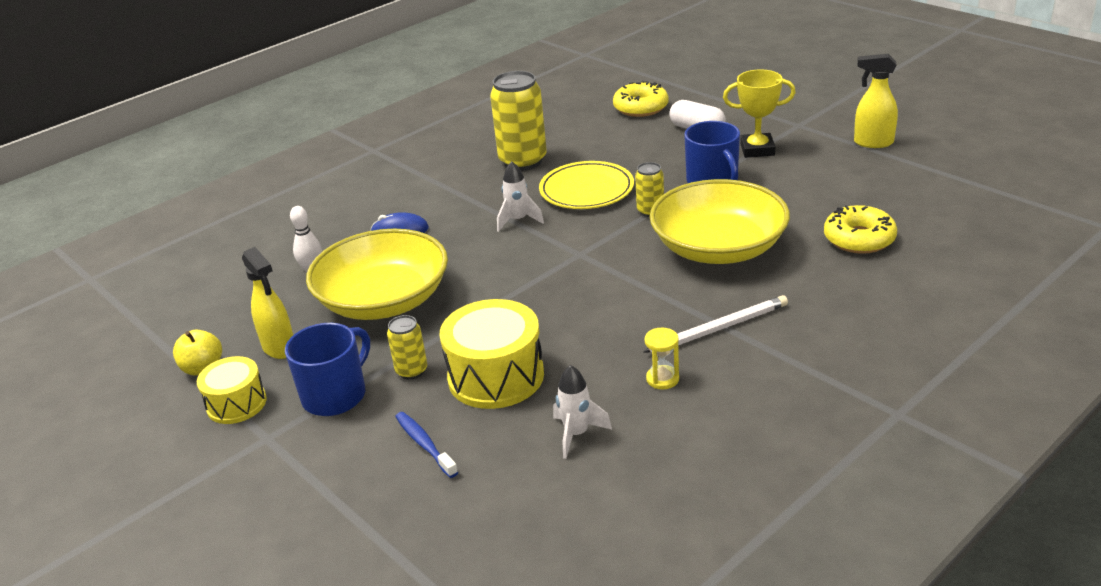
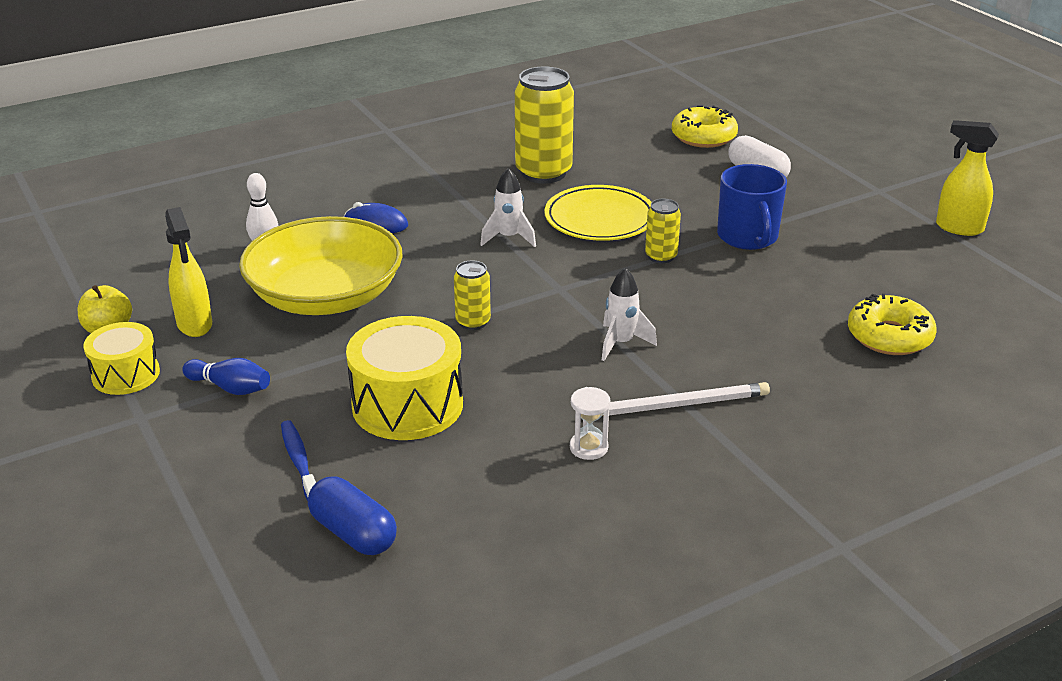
camera: 10 degrees right, 0 degrees up
blue mug [285,323,370,416] -> blue bowling pin [182,358,270,395]
yellow can [387,315,427,380] -> yellow can moved to [454,260,491,330]
white rocket [553,365,612,459] -> white rocket moved to [602,268,657,361]
yellow hourglass [645,328,679,390] -> white hourglass [570,387,610,460]
yellow bowl [650,179,790,264] -> none
yellow trophy [723,70,796,158] -> none
none -> blue capsule [308,477,397,555]

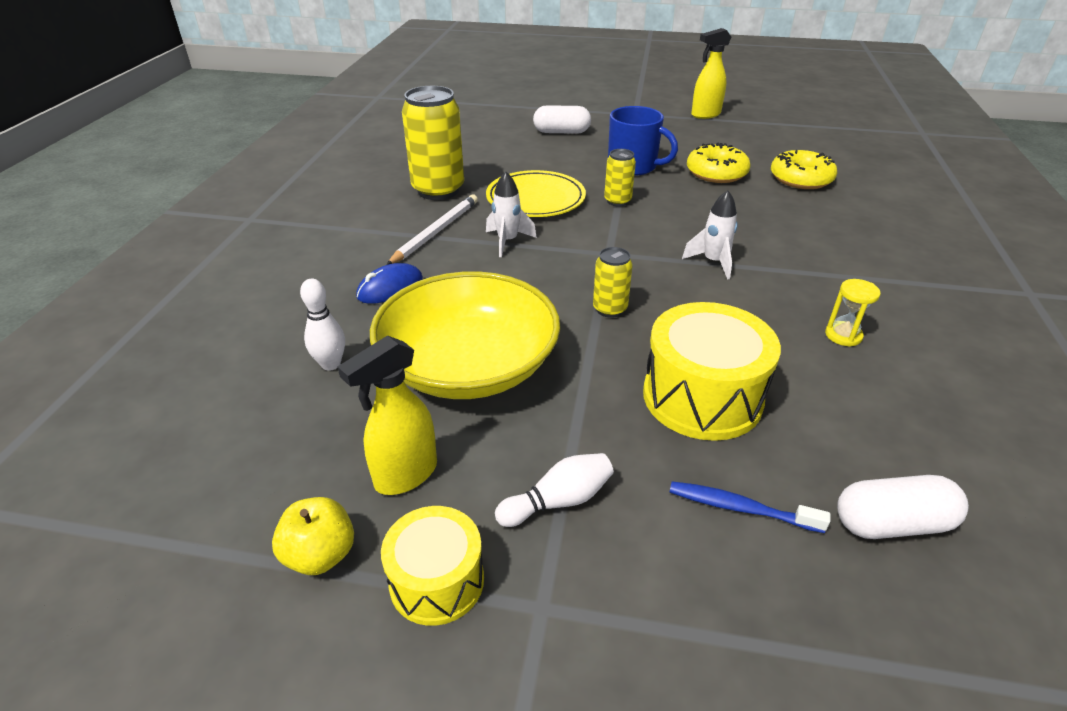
camera: 50 degrees left, 5 degrees up
yellow spray bottle [165,207,212,337] -> yellow spray bottle turned 120 degrees clockwise [337,335,437,495]
blue bowling pin [182,358,270,395] -> white bowling pin [495,453,614,527]
blue capsule [308,477,397,555] -> white capsule [837,475,969,539]
white hourglass [570,387,610,460] -> yellow hourglass [825,279,880,347]
white pencil [609,382,770,415] -> white pencil moved to [386,195,478,265]
yellow donut [672,105,738,148] -> yellow donut moved to [687,143,751,183]

